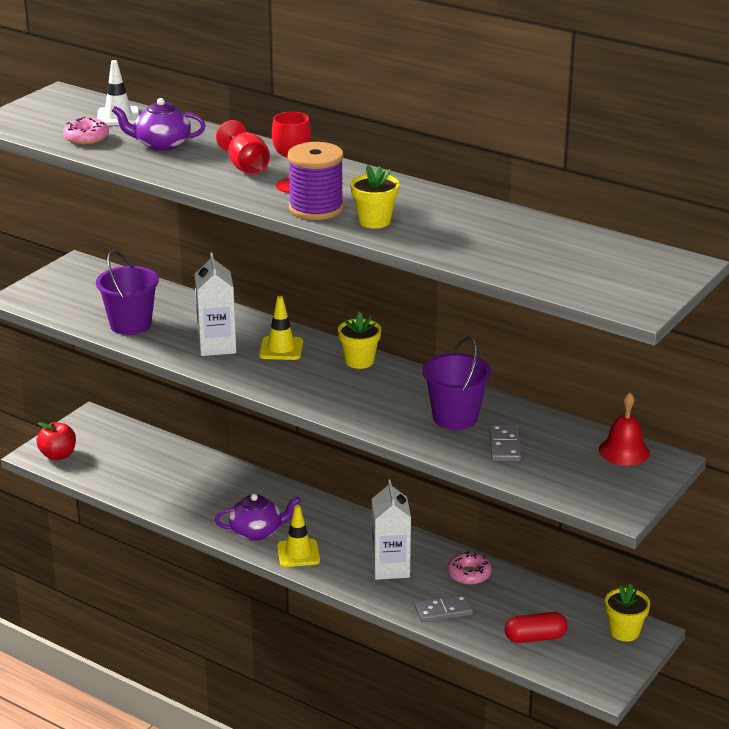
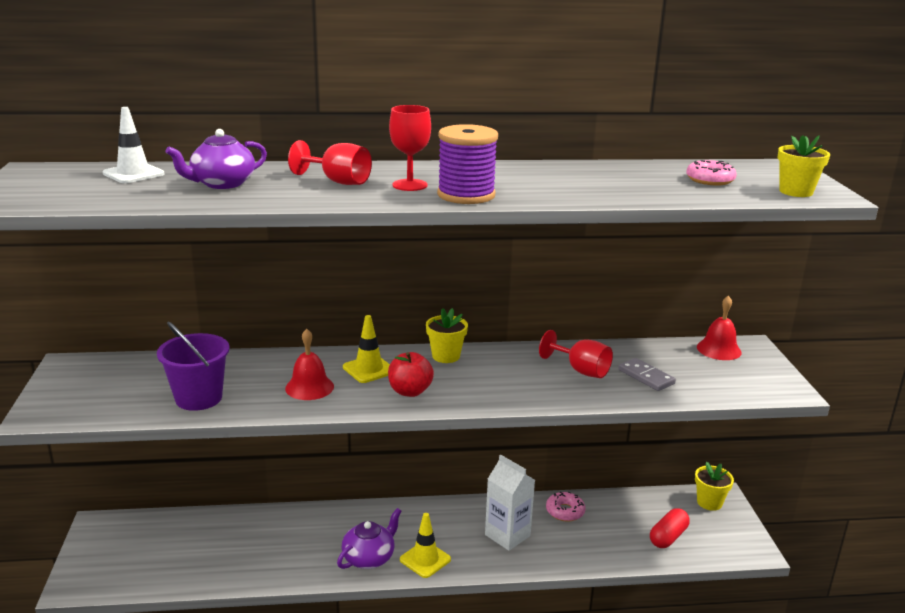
camera: 40 degrees left, 5 degrees down
red apple [36,422,76,460] -> red apple moved to [388,352,434,397]
pink donut [63,117,109,144] -> pink donut moved to [686,160,737,185]
white carton [195,253,236,356] -> red bell [285,329,334,400]
yellow flower pot [350,165,399,229] -> yellow flower pot moved to [778,135,830,197]
grey domino [414,594,473,622] -> none
purple bucket [423,337,491,430] -> red goblet [539,330,613,378]

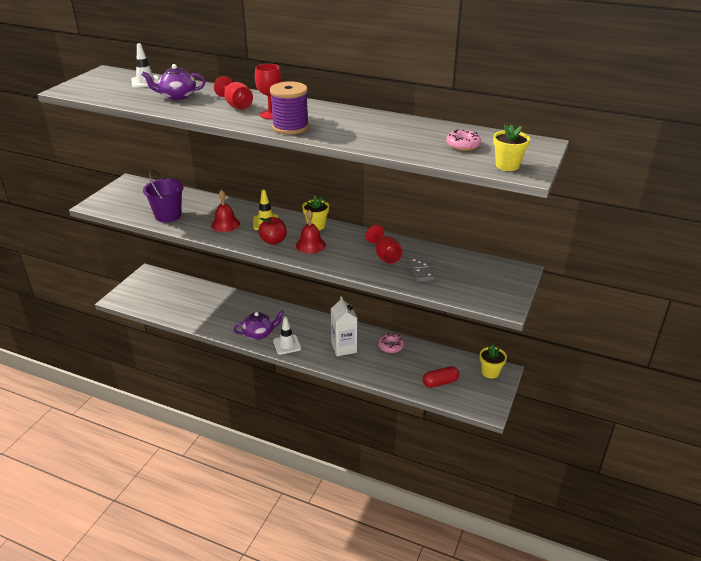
camera: 30 degrees right, 10 degrees up
yellow traffic cone [400,513,451,578] -> white traffic cone [273,317,301,355]
red bell [697,296,742,360] -> red bell moved to [296,209,326,254]

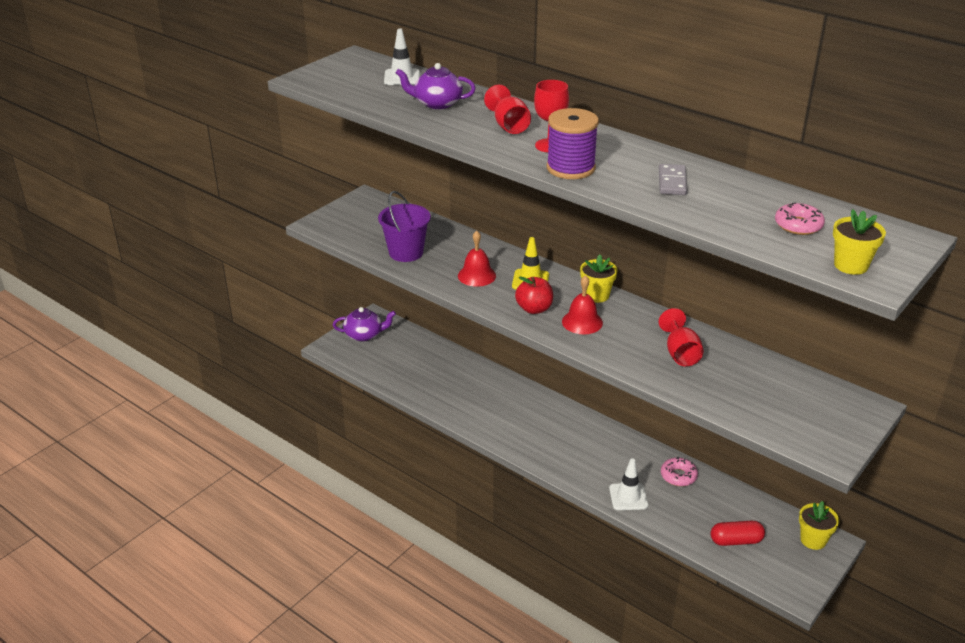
camera: 15 degrees right, 0 degrees up
purple teapot [234,311,284,340] -> purple teapot moved to [333,307,396,342]
white traffic cone [273,317,301,355] -> white traffic cone moved to [609,458,648,510]
white carton [331,296,357,356] -> none
grey domino [409,257,435,282] -> grey domino moved to [659,164,688,195]

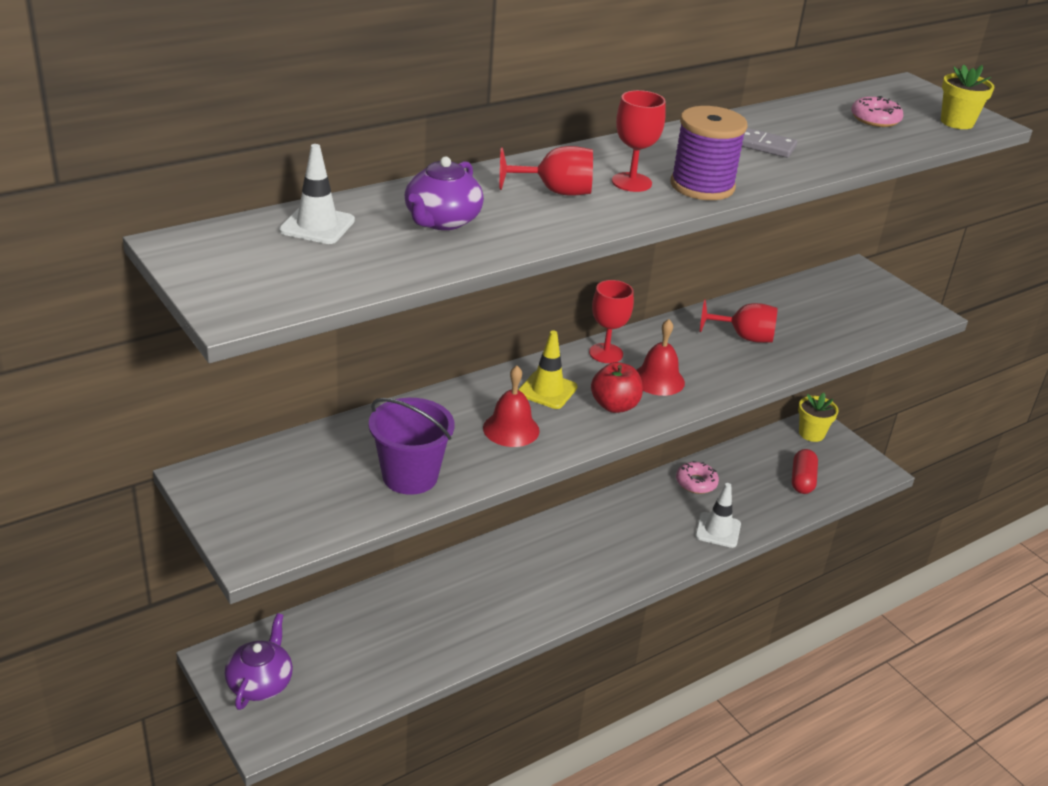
camera: 75 degrees left, 0 degrees up
yellow flower pot [580,255,618,303] -> red goblet [589,280,634,363]

